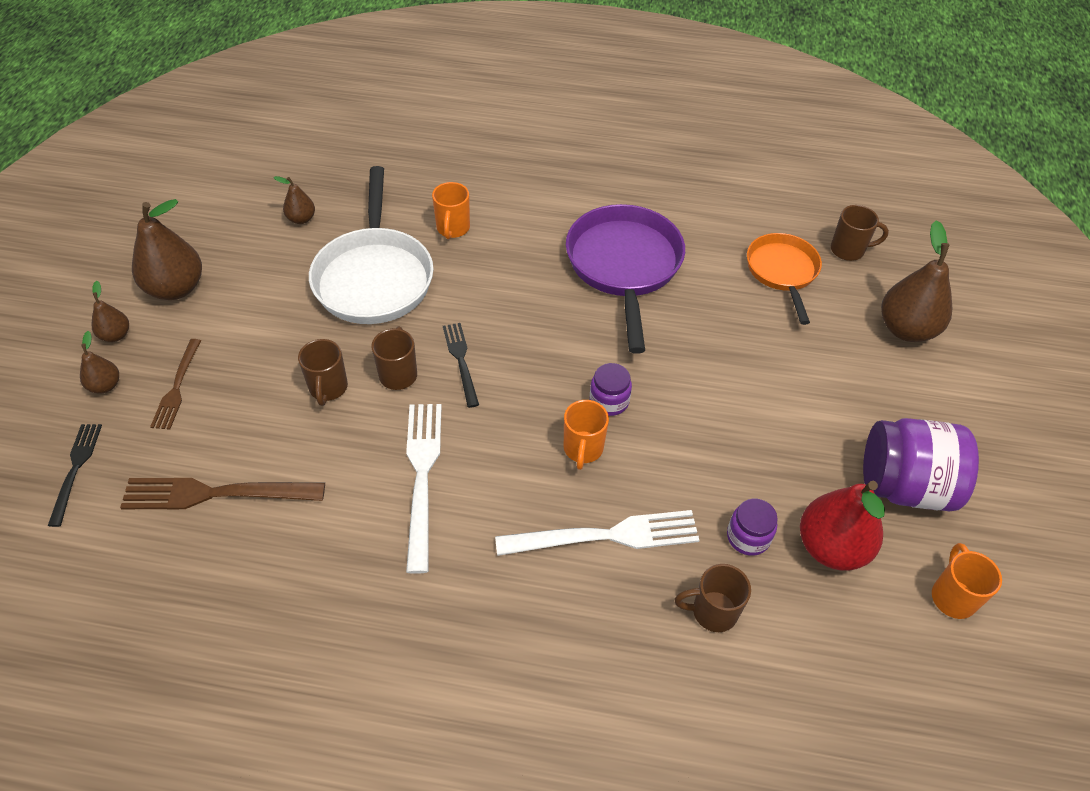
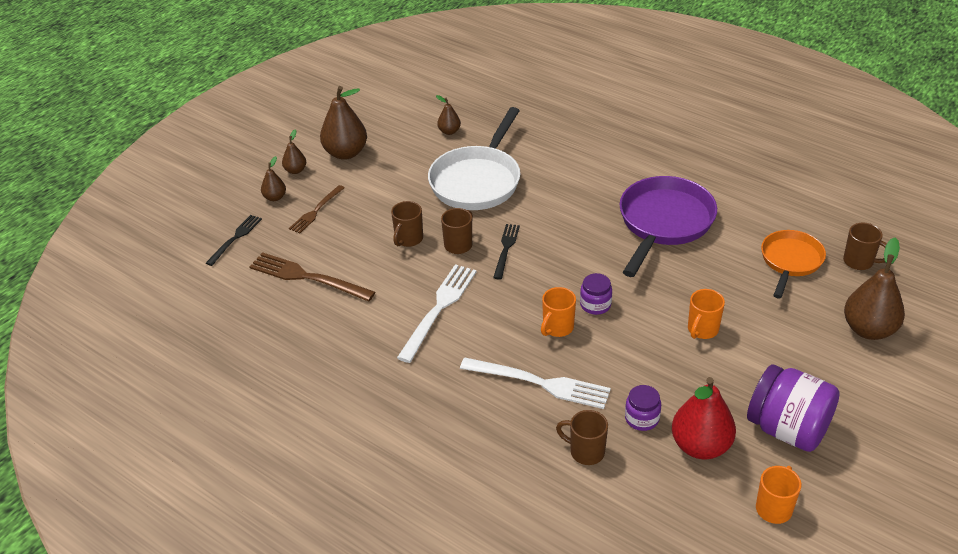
camera: 30 degrees right, 10 degrees down
orange mug [432,182,470,239] -> orange mug moved to [688,289,725,339]

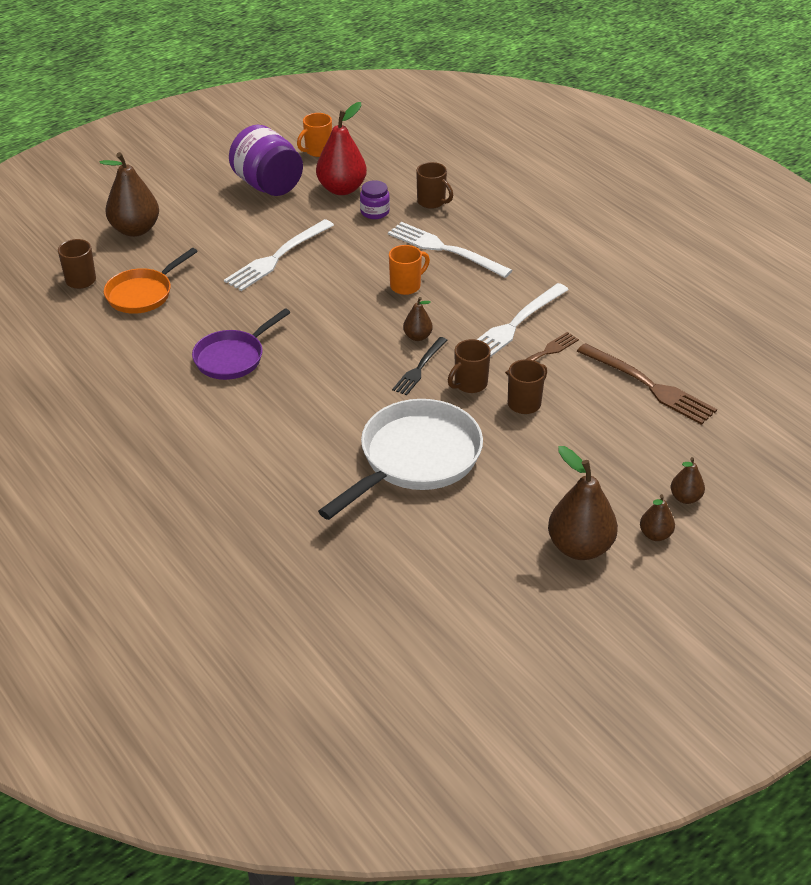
camera: 165 degrees left, 0 degrees up
black fork [206,215,262,266] -> none
brown fork [289,185,345,234] -> brown fork moved to [505,332,579,375]
brown pear [436,95,461,135] -> brown pear moved to [403,297,433,341]
purple jar [580,273,612,315] -> none
purple pan [619,176,717,277] -> purple pan [192,308,291,380], size x0.62
orange mug [688,289,725,339] -> white fork [224,219,334,291]

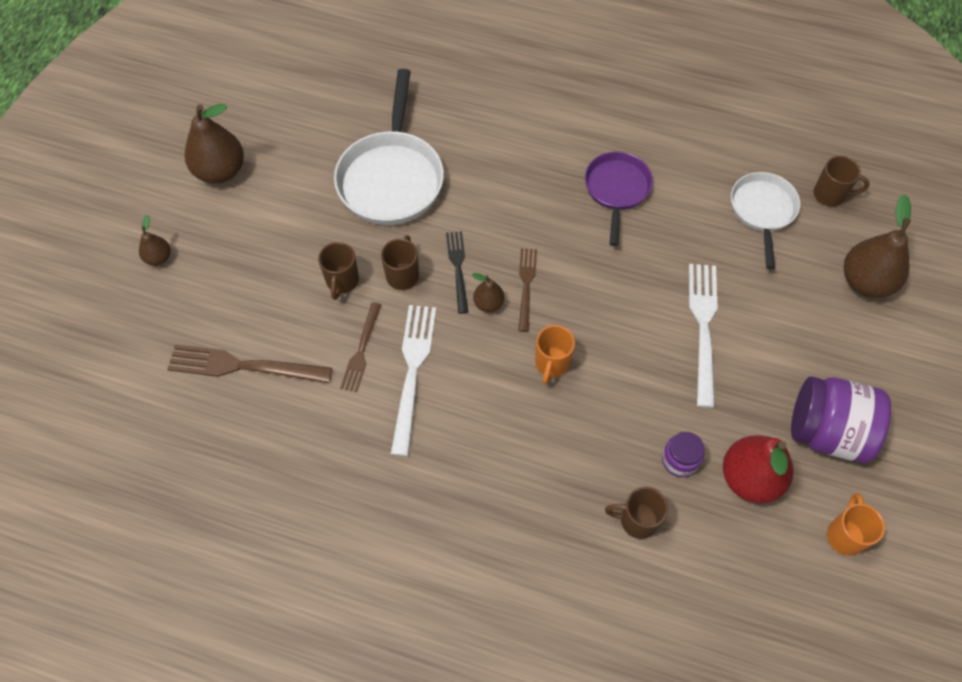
camera: 145 degrees right, 20 degrees up
orange pan [104,248,198,314] -> white pan [731,172,800,269]
white fork [388,222,512,278] -> none
brown pear [640,494,675,541] -> none
none -> brown fork [518,248,537,332]

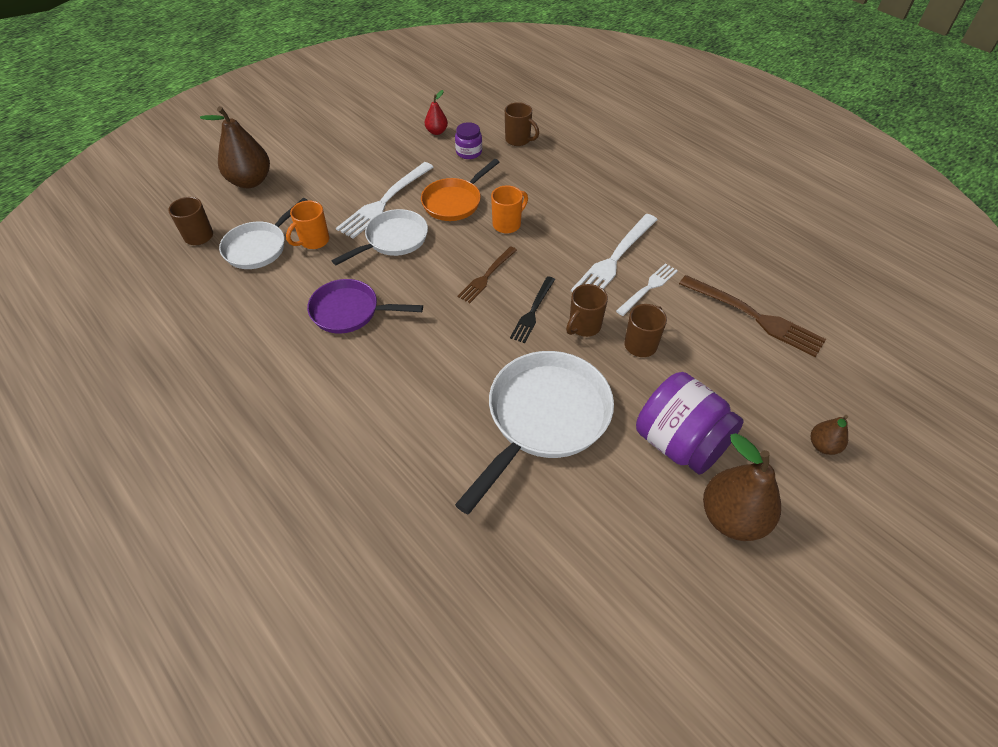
camera: 150 degrees left, 10 degrees down
brown fork [340,302,381,392] -> white fork [616,263,678,316]
brown pear [472,273,504,312] -> none
purple pan [585,152,653,246] -> purple pan turned 60 degrees clockwise [307,279,423,334]
red pear [723,435,793,503] -> red pear [425,90,448,135], size x0.51
purple jar [791,376,891,463] -> purple jar moved to [636,372,744,475]
orange mug [827,493,885,556] -> orange mug moved to [286,201,329,249]
none -> white pan [332,209,428,265]
none -> orange pan [421,159,499,221]

